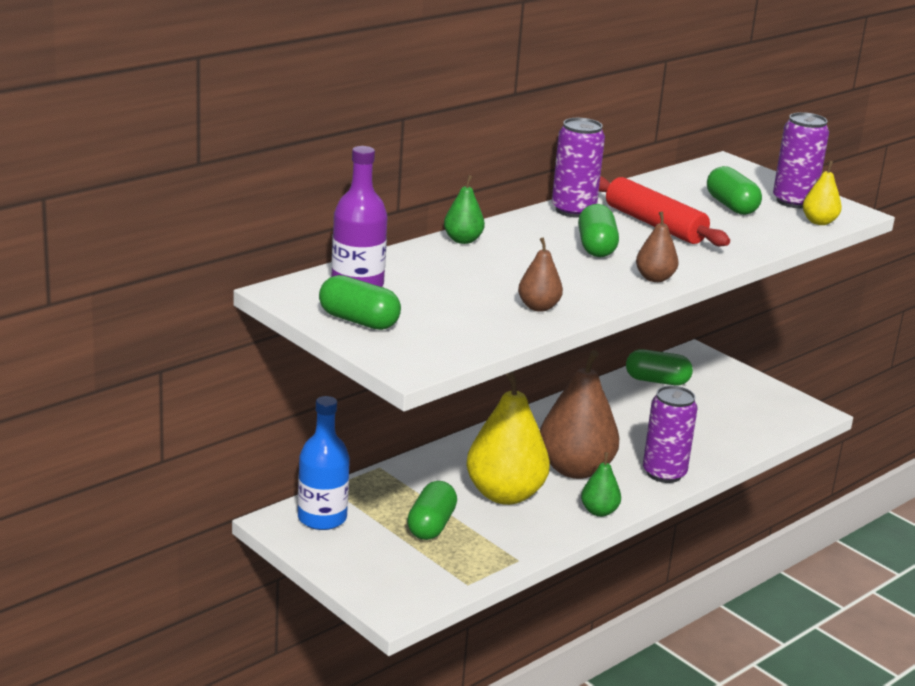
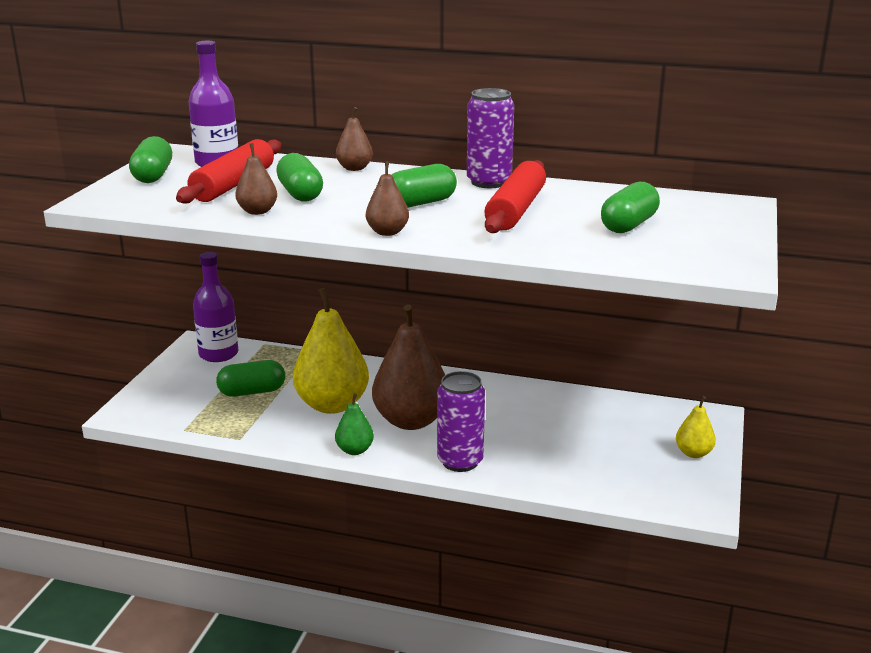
camera: 60 degrees right, 0 degrees up
blue bottle [298,396,350,530] -> purple bottle [193,252,238,362]
green pear [444,175,485,244] -> brown pear [336,107,373,171]
green capsule [626,349,693,385] -> green capsule moved to [276,153,323,202]
purple can [773,112,829,208] -> none
yellow pear [803,161,842,225] -> yellow pear moved to [676,396,716,458]
none -> red rolling pin [176,139,281,204]

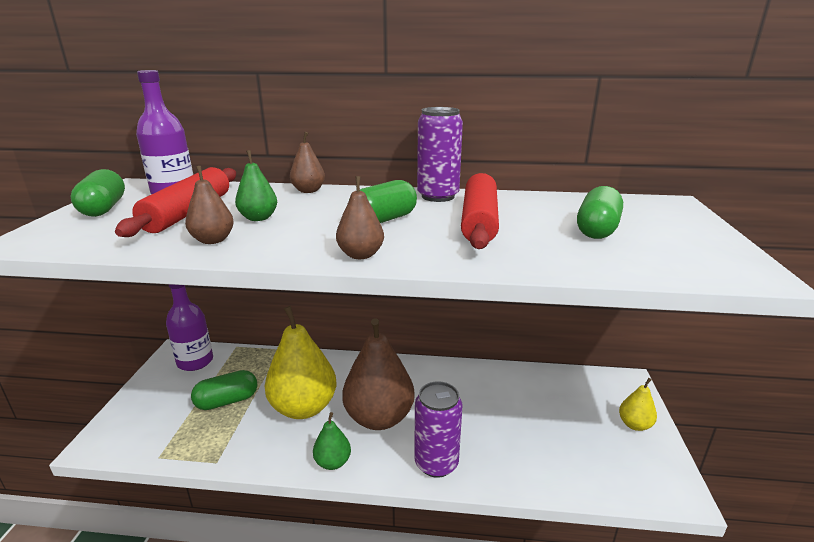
camera: 10 degrees left, 0 degrees up
green capsule [276,153,323,202] -> green pear [235,150,277,221]

